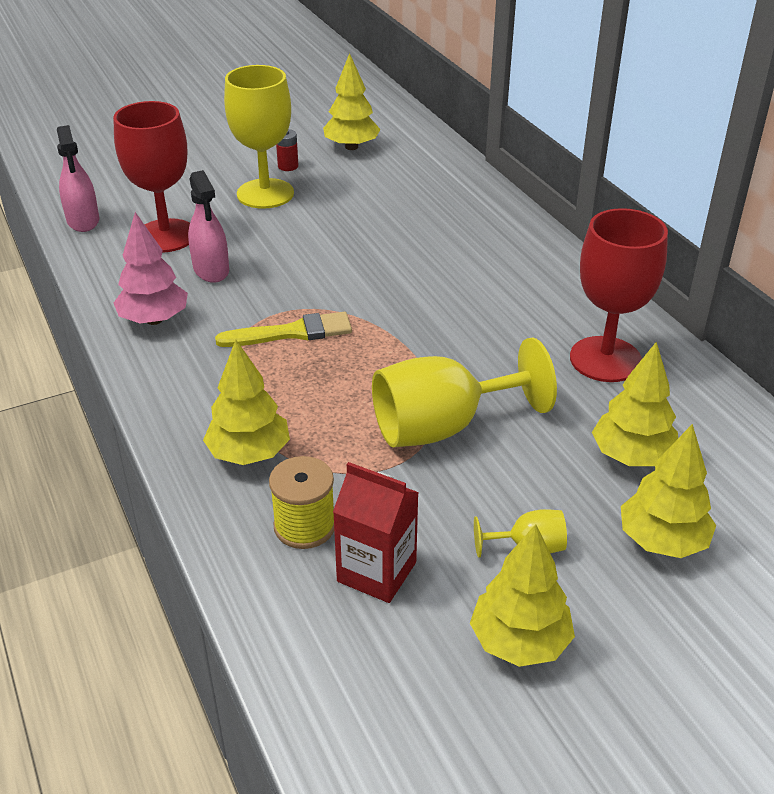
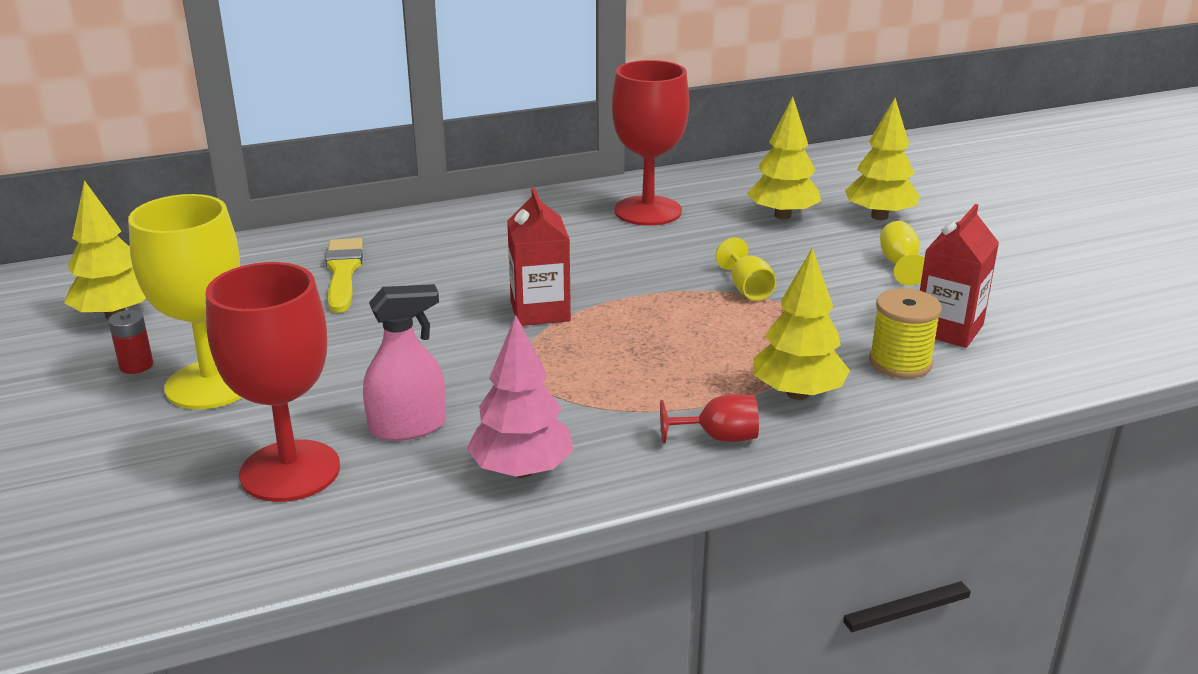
camera: 85 degrees left, 10 degrees down
pink spray bottle [57,125,99,232] -> none
yellow brush [215,312,352,347] -> yellow brush moved to [325,238,363,313]
yellow goblet [372,337,557,447] -> yellow goblet [716,238,776,301], size x0.46
yellow tree [470,524,575,667] -> none
none -> red carton [507,187,571,326]
none -> red goblet [660,394,759,444]

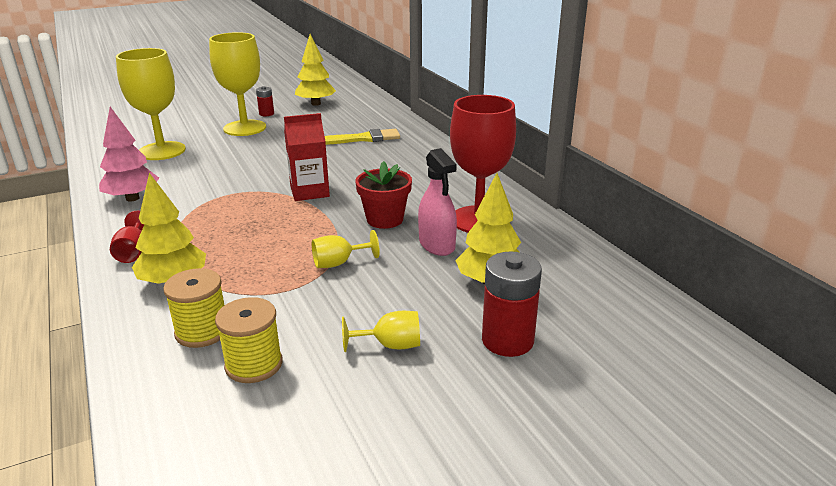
camera: 85 degrees right, 0 degrees up
red goblet [206,262,340,502] -> yellow goblet [116,48,186,160]
pink spray bottle [363,284,446,441] -> pink spray bottle moved to [418,148,457,256]
yellow tree [845,98,920,220] -> red battery [482,252,542,357]
red carton [920,204,999,348] -> yellow spool [215,297,283,383]
none -> red flower pot [355,161,412,229]

